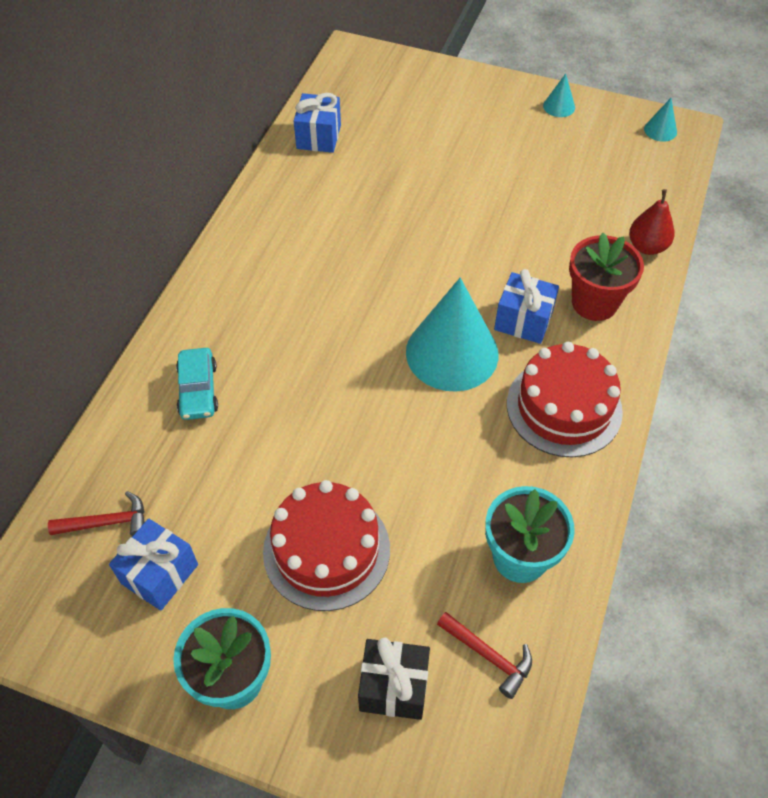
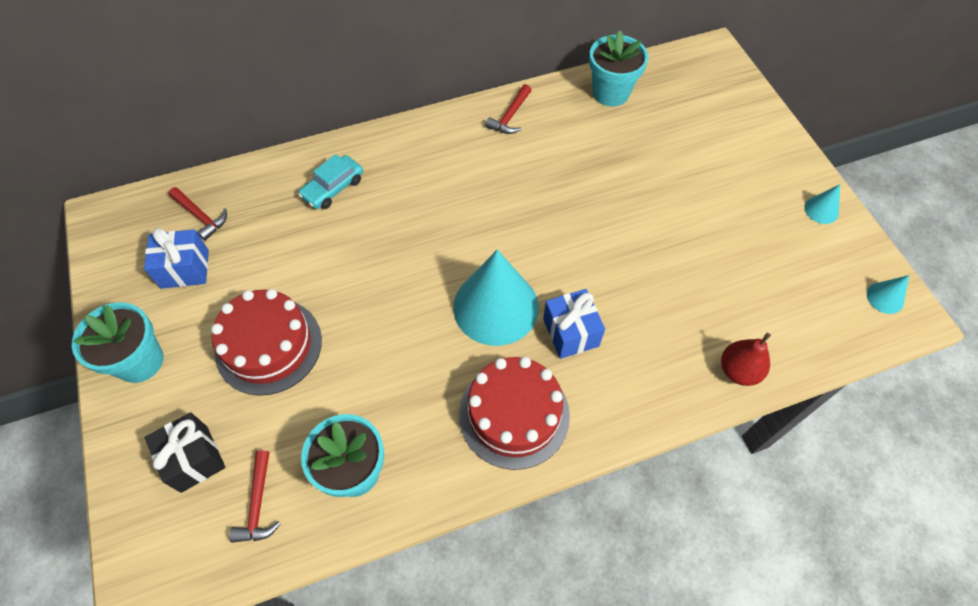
camera: 50 degrees right, 5 degrees up
blue gift [294,93,341,153] -> turquoise flower pot [589,30,648,106]
red flower pot [569,233,644,321] -> none
none -> red hammer [485,84,531,134]

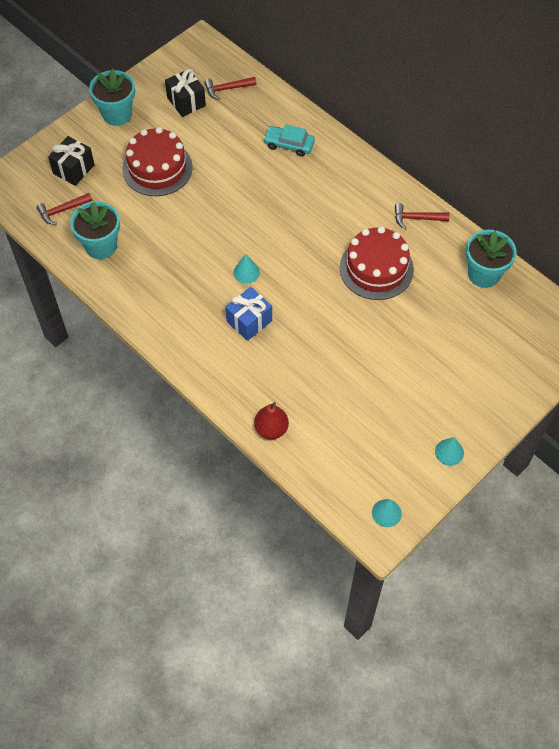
camera: 65 degrees right, 0 degrees up
blue gift [144,228,209,289] -> black gift [165,69,206,117]
red hammer [168,187,227,241] -> red hammer turned 60 degrees clockwise [204,77,256,100]
turquoise cone [453,250,539,346] -> turquoise cone [234,254,260,284], size x0.42
red cake [459,357,570,470] -> red cake moved to [340,226,414,300]

